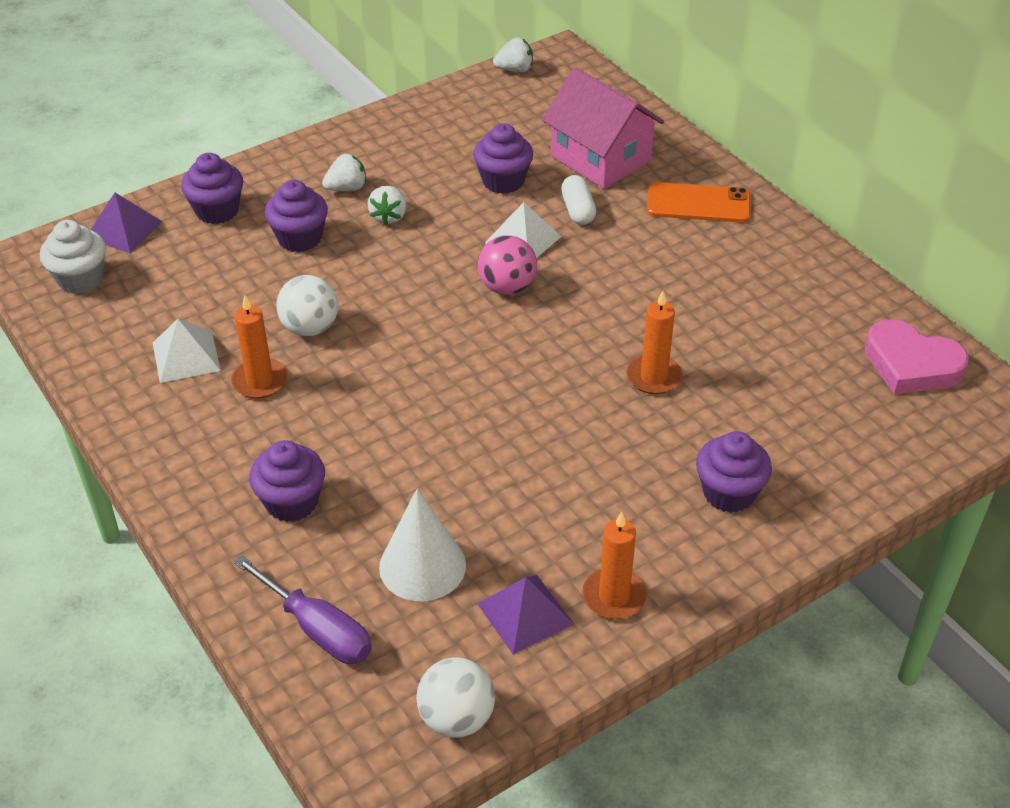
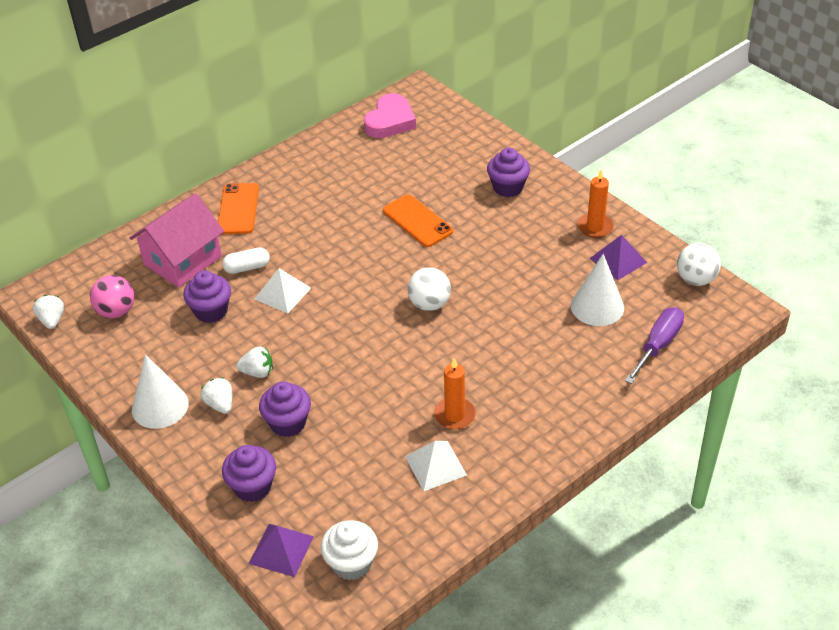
camera: 95 degrees left, 0 degrees up
purple cupcake [249,440,325,522] -> none
white ball [276,275,338,336] -> white ball moved to [407,267,451,311]
pink ball [477,235,537,295] -> pink ball moved to [90,275,134,318]
orange candle [627,291,682,394] -> orange phone [383,194,453,247]
none -> white cone [132,354,189,429]

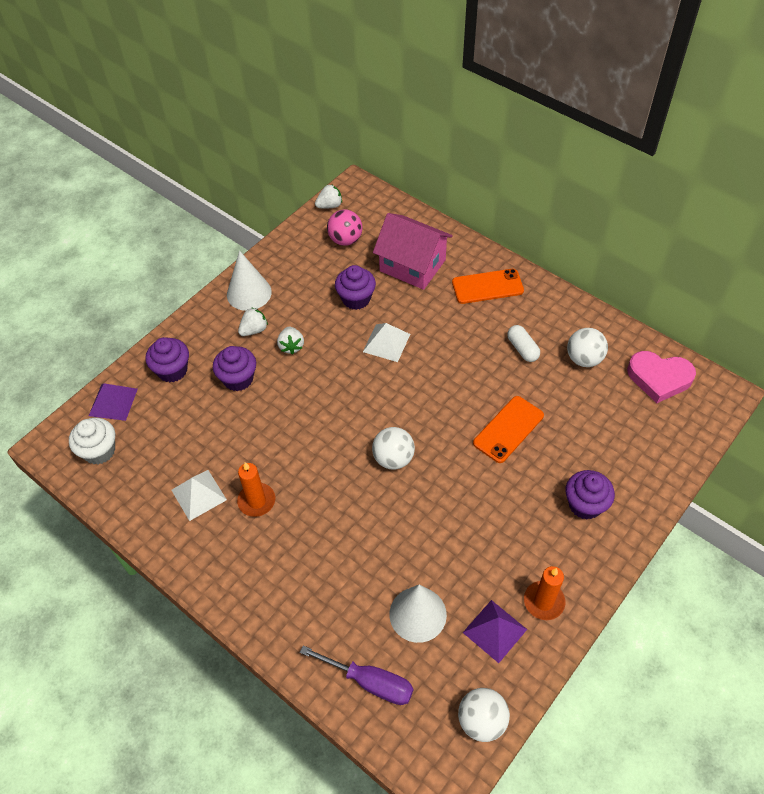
camera: 80 degrees right, 10 degrees up
white capsule [222,247,270,274] -> white capsule moved to [507,325,540,362]
none -> white ball [567,328,608,367]

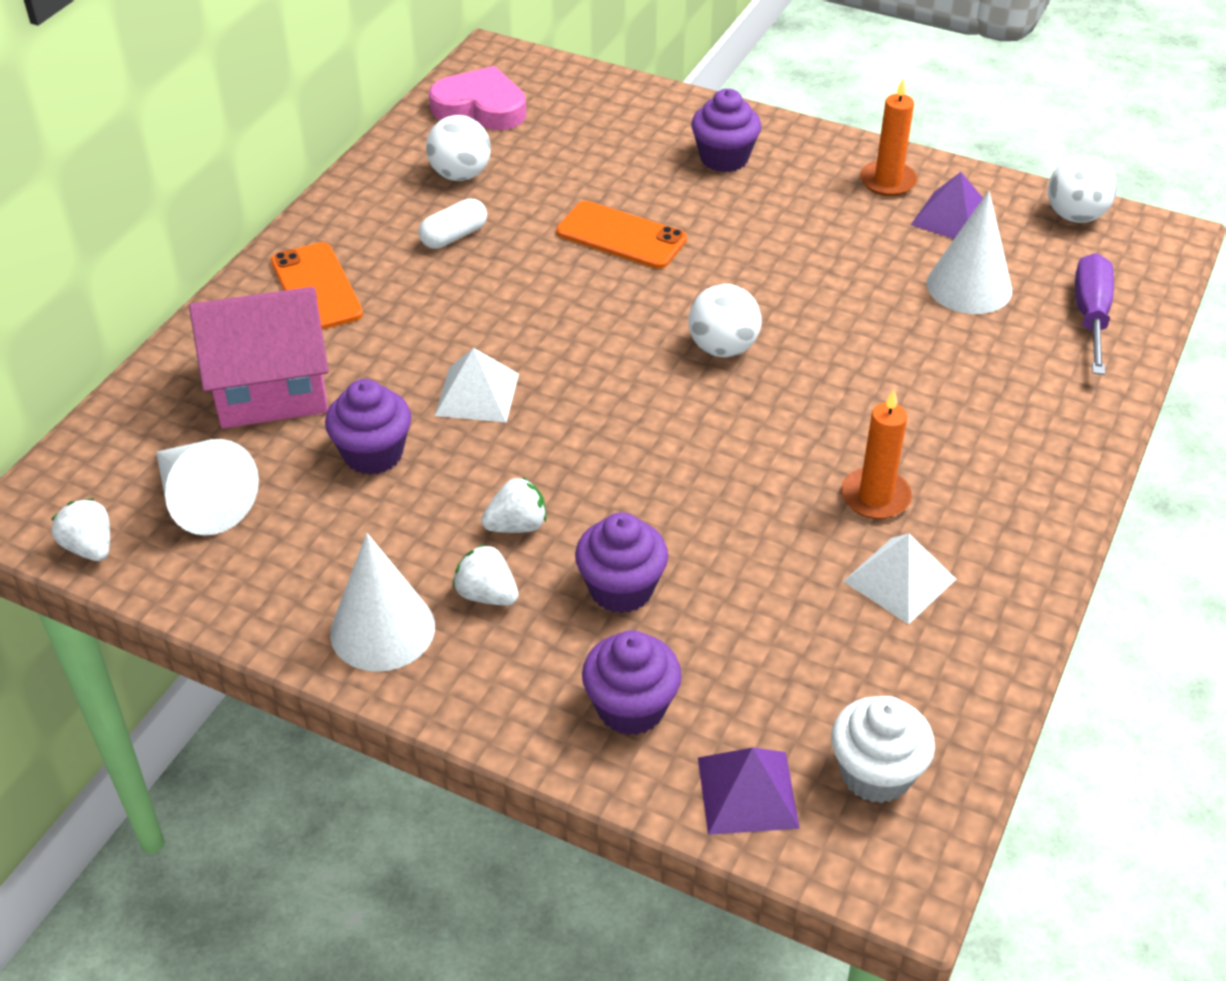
camera: 105 degrees left, 10 degrees down
pink ball [327,210,363,246] -> white cone [156,439,259,536]
pink house [373,213,453,290] -> pink house turned 60 degrees clockwise [189,287,329,428]
pink heart [627,351,696,403] -> pink heart turned 75 degrees counterclockwise [429,66,526,130]

